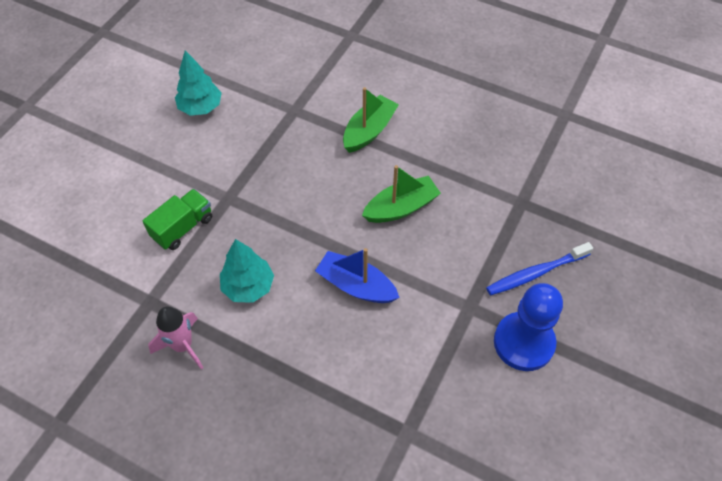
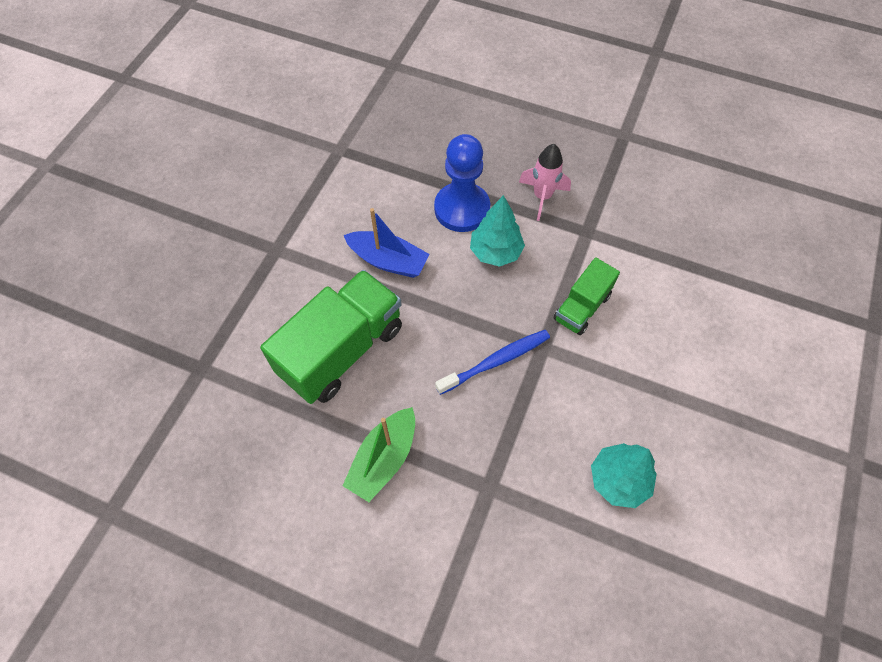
camera: 175 degrees right, 5 degrees up
green boat [362,165,441,223] -> green truck [260,270,402,404]
blue toothbrush [486,242,593,295] -> blue toothbrush moved to [435,330,550,395]
blue pawn [494,283,563,371] -> blue pawn moved to [434,134,490,232]

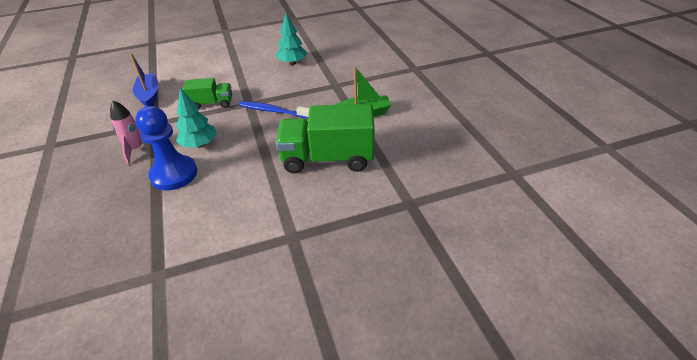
camera: 130 degrees left, 20 degrees down
blue boat [344,208,430,278] -> blue boat moved to [130,53,159,106]

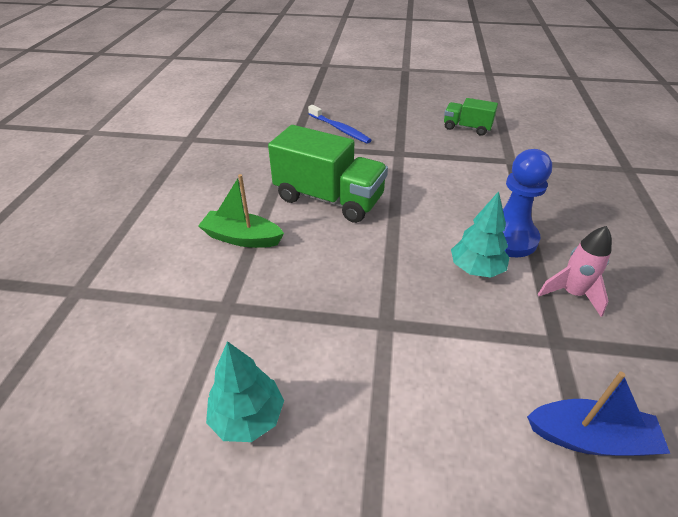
camera: 155 degrees left, 0 degrees up
blue boat [130,53,159,106] -> blue boat turned 90 degrees counterclockwise [527,372,670,456]
green truck [183,78,232,109] -> green truck moved to [444,98,498,136]
blue toothbrush [239,101,309,119] -> blue toothbrush moved to [308,105,371,144]

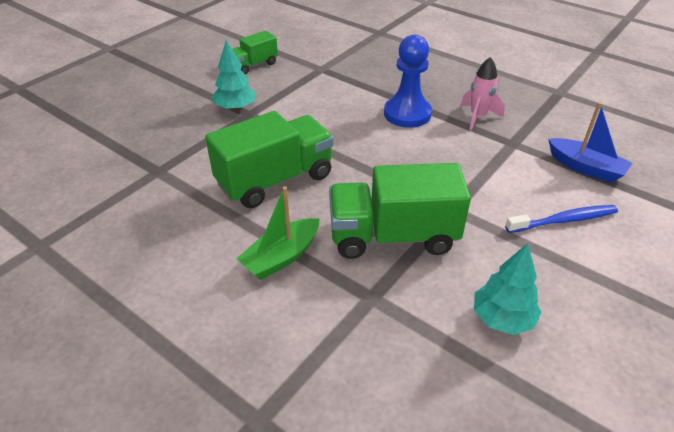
camera: 60 degrees left, 0 degrees up
blue toothbrush [308,105,371,144] -> blue toothbrush moved to [505,205,618,233]
turquoise tree [451,191,510,278] -> turquoise tree moved to [212,40,256,111]
blue boat [527,372,670,456] -> blue boat turned 90 degrees clockwise [548,102,632,183]
none -> green truck [329,163,471,259]

